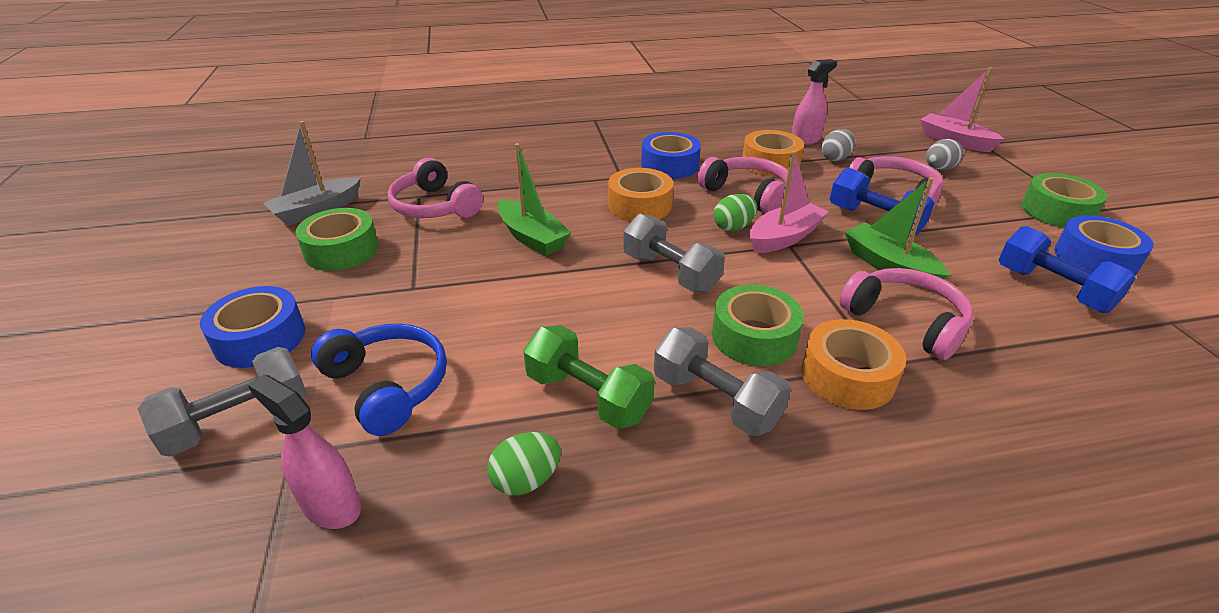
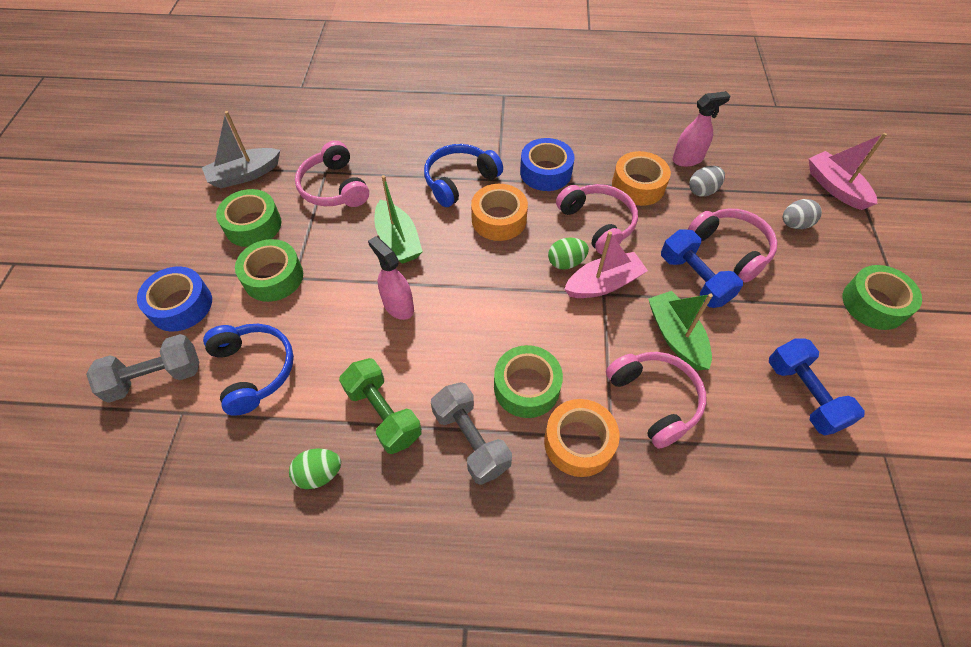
camera: 15 degrees right, 20 degrees up
pink spray bottle [247,374,361,529] -> pink spray bottle moved to [368,236,414,320]
grey dumbbell [623,214,725,293] -> none
blue tape [1054,215,1154,276] -> none
none -> green tape [235,239,303,302]
none -> blue headphones [424,144,503,207]

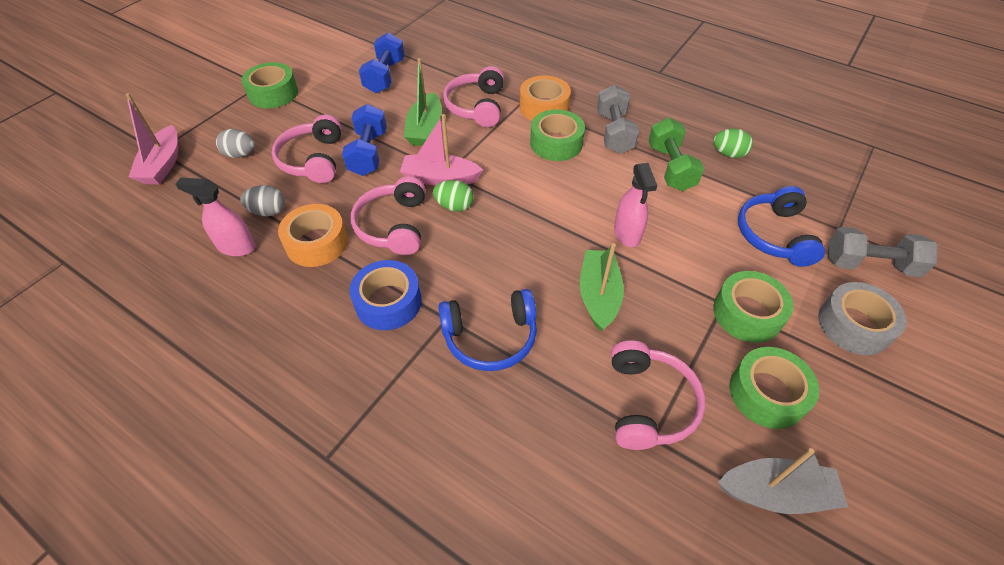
camera: 150 degrees left, 5 degrees down
blue tape [137,266,212,331] -> grey tape [818,282,907,355]
orange tape [471,184,528,241] -> none

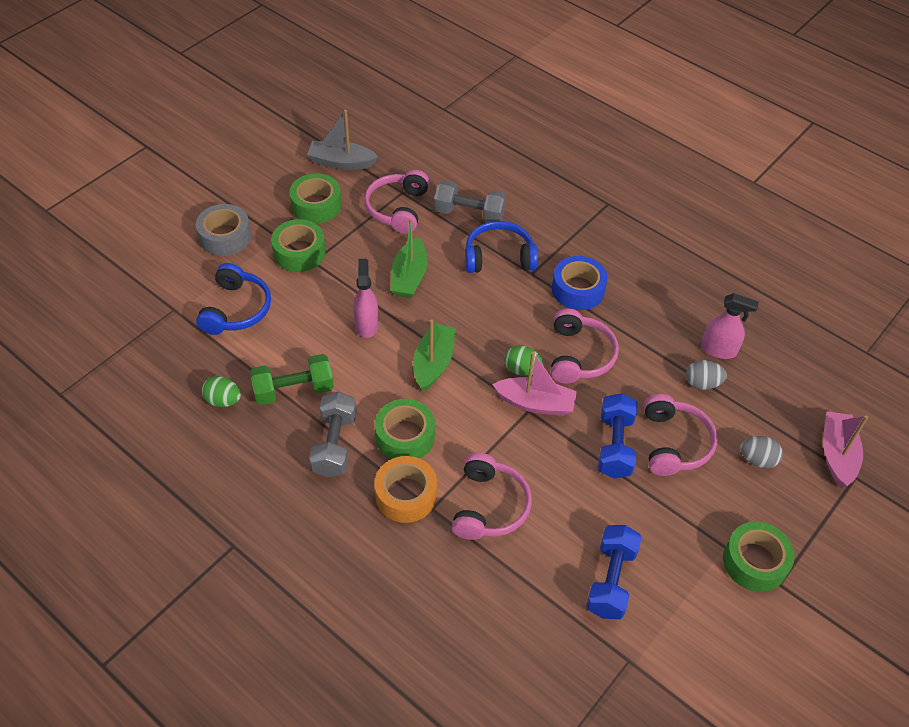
camera: 175 degrees left, 0 degrees up
orange tape [278,204,348,267] -> none
green boat [404,58,442,146] -> green boat moved to [413,319,456,391]
green dumbbell [648,118,704,191] -> green dumbbell turned 75 degrees clockwise [250,354,334,405]
grey dumbbell [828,227,938,277] -> grey dumbbell moved to [434,181,506,223]

